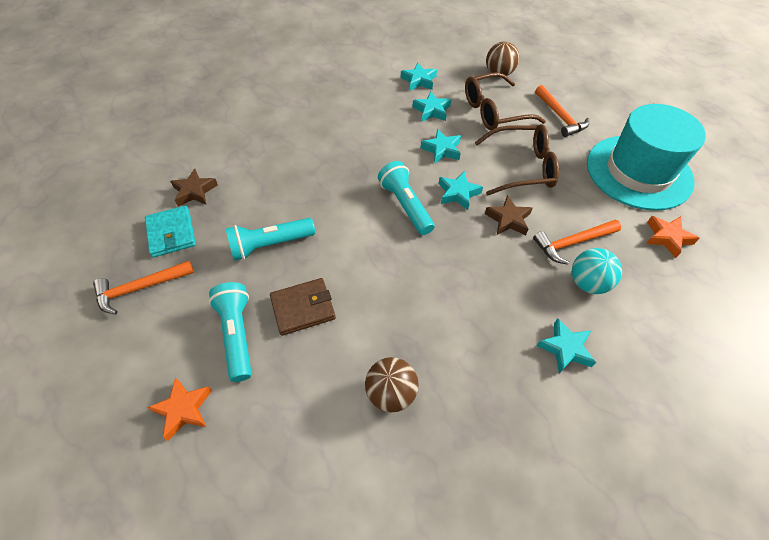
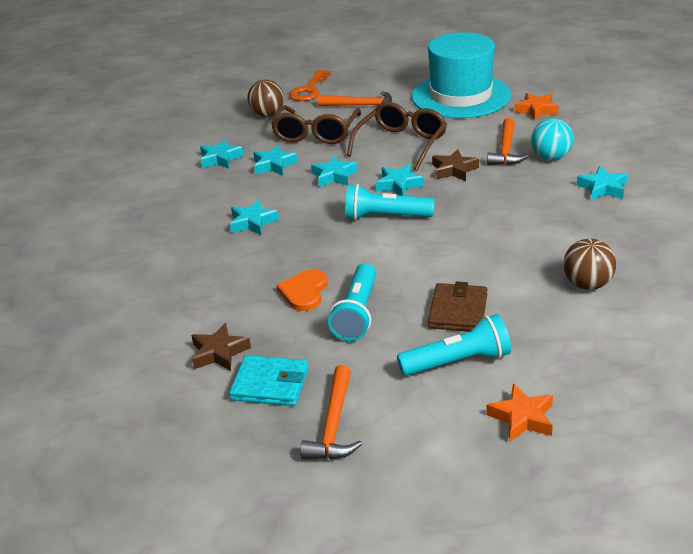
camera: 55 degrees left, 20 degrees down
turquoise flashlight [209,282,252,382] -> turquoise flashlight turned 150 degrees clockwise [397,314,511,376]
none -> turquoise star [230,200,279,235]
none -> orange heart [276,269,327,311]
none -> orange key [289,70,331,101]

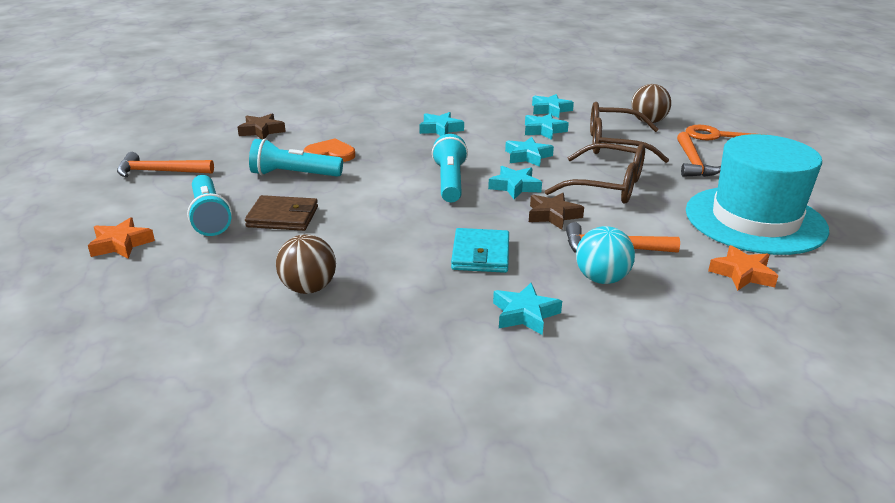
camera: 80 degrees right, 5 degrees down
turquoise wallet [229,355,308,406] -> turquoise wallet moved to [451,228,509,273]

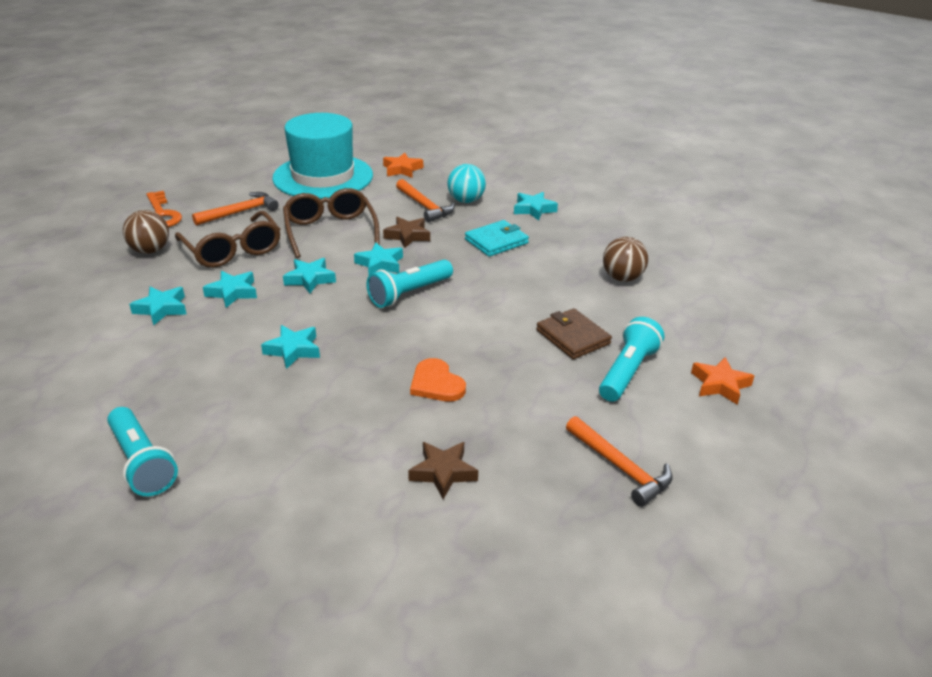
camera: 130 degrees left, 5 degrees up
turquoise flashlight [249,138,343,177] -> turquoise flashlight moved to [107,407,178,496]

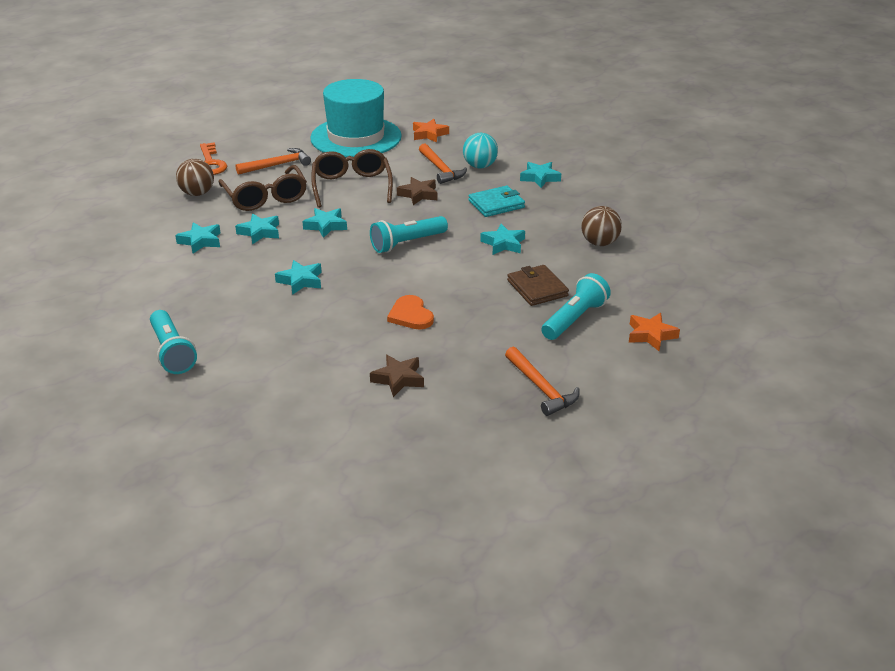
camera: 10 degrees right, 0 degrees up
turquoise star [354,242,403,275] -> turquoise star moved to [480,224,525,255]

